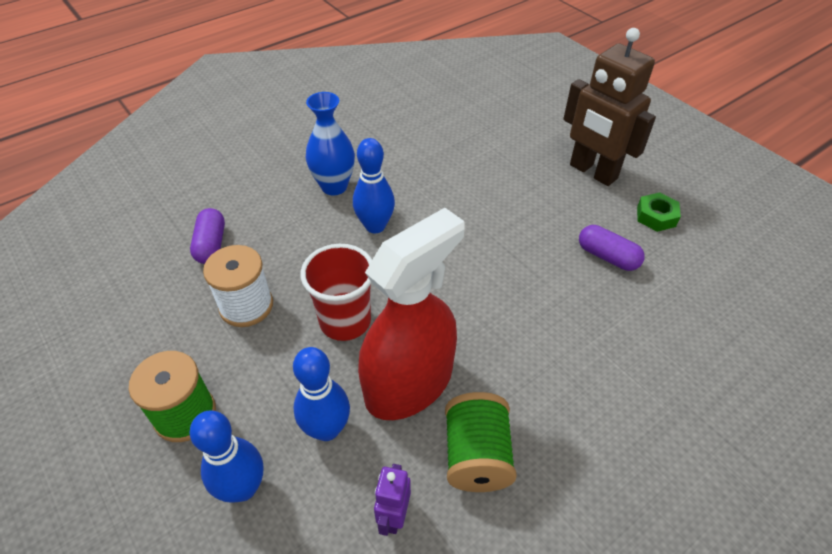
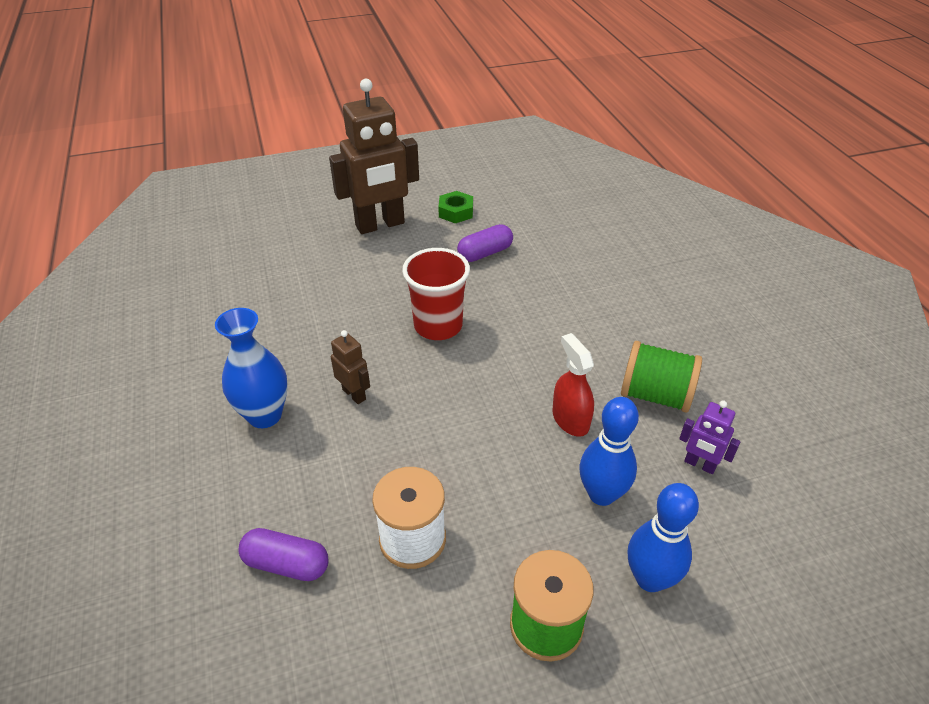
camera: 70 degrees left, 5 degrees down
red cup [300,244,372,341] -> red cup moved to [402,248,470,340]
blue bowling pin [353,138,395,233] -> brown robot [331,330,370,404]
red spray bottle [358,208,465,420] -> red spray bottle [552,333,594,437], size x0.49

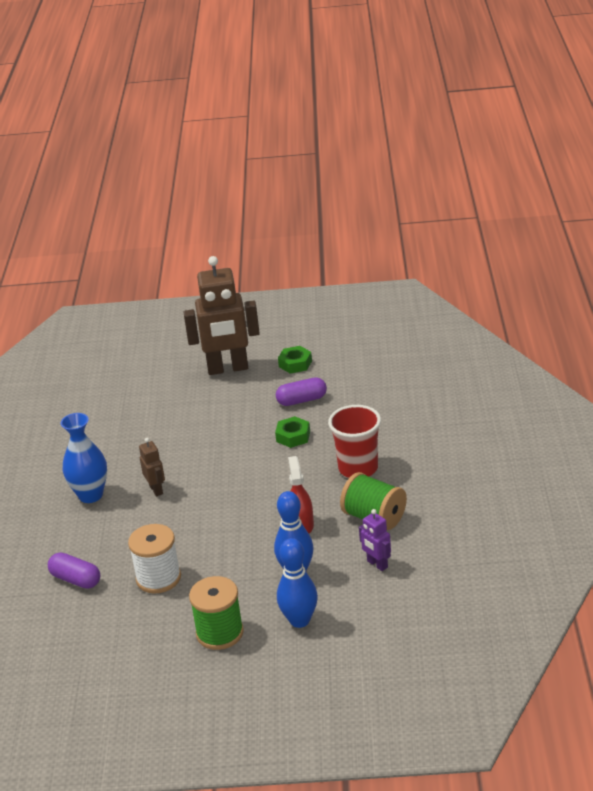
camera: 20 degrees right, 10 degrees down
red cup [402,248,470,340] -> red cup moved to [328,405,381,478]
none -> green nut [275,416,310,448]

